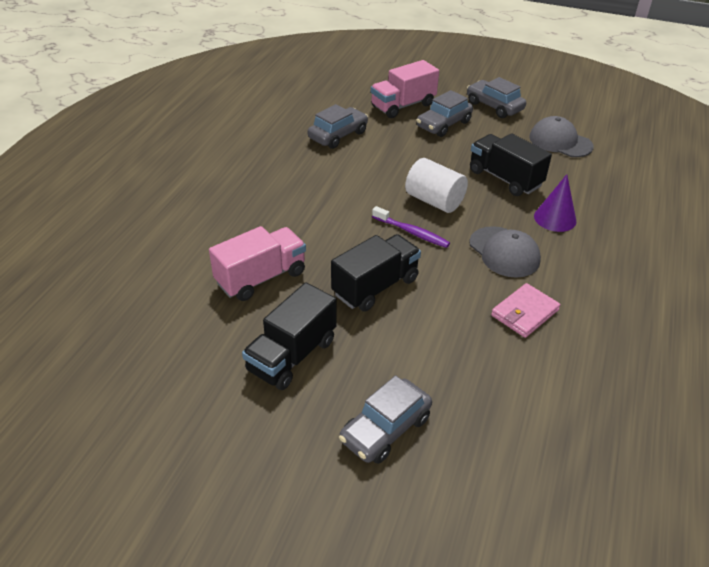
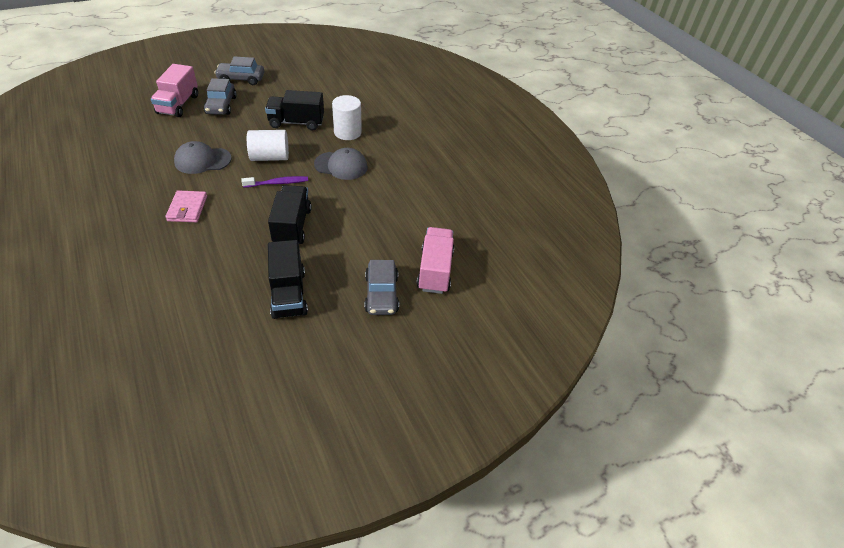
camera: 50 degrees left, 5 degrees up
pink truck [209,226,306,301] -> pink truck moved to [416,227,454,294]
grey car [308,104,368,149] -> none
pink wallet [491,283,560,338] -> pink wallet moved to [165,190,207,222]
grey cap [529,116,594,157] -> grey cap moved to [174,141,232,174]
purple cone [534,174,576,232] -> white cylinder [332,95,362,140]

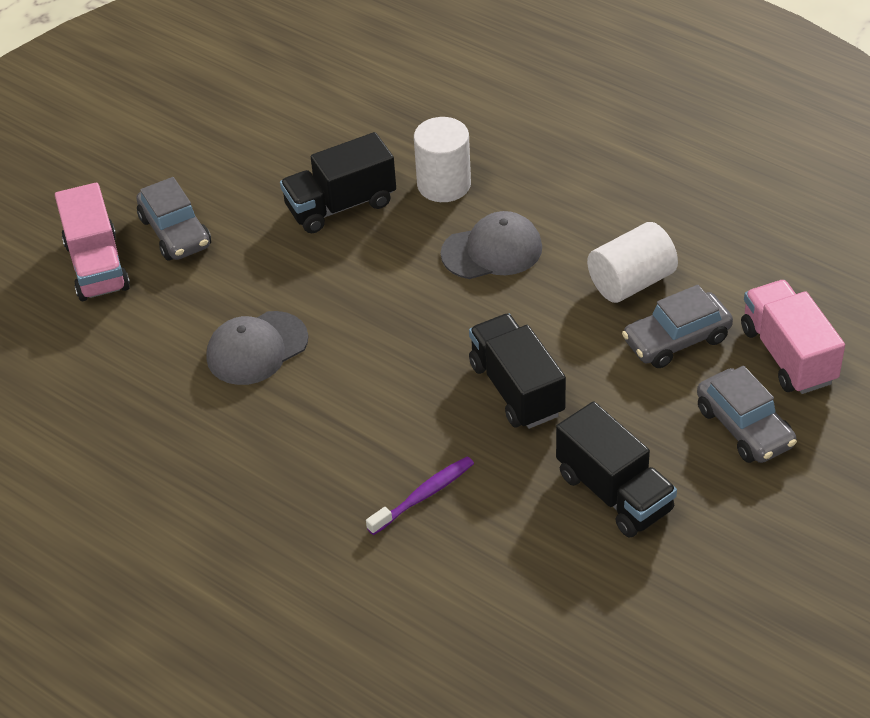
camera: 20 degrees left, 0 degrees up
pink wallet [165,190,207,222] -> none
grey car [214,56,264,85] -> grey car moved to [622,285,733,368]
purple toothbrush [241,176,308,188] -> purple toothbrush moved to [366,456,474,535]
white cylinder [247,130,289,161] -> white cylinder moved to [587,222,678,303]

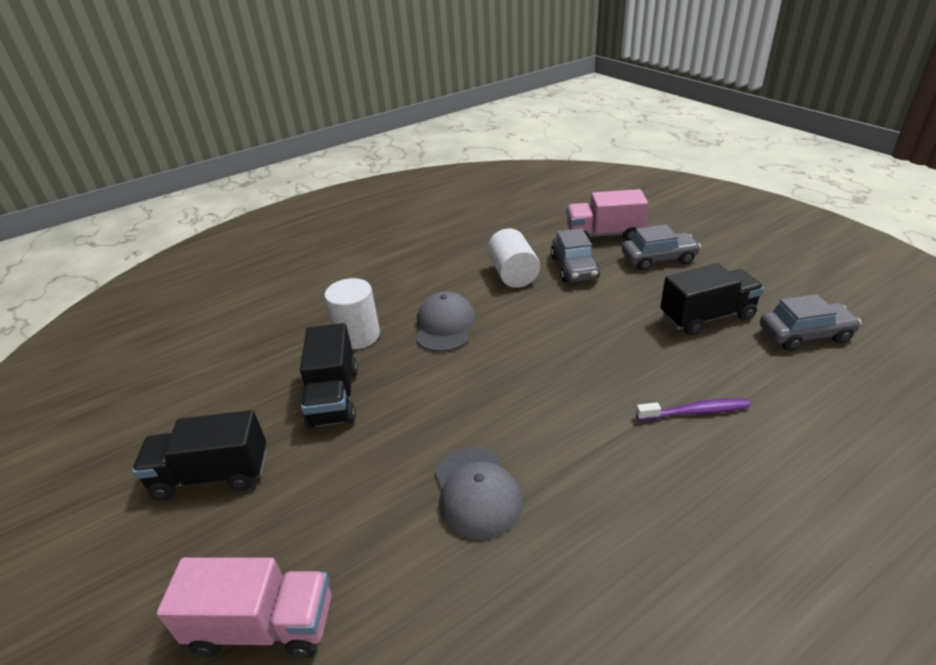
camera: 70 degrees left, 10 degrees down
grey car [136,177,211,261] -> grey car moved to [760,294,861,351]
purple toothbrush [366,456,474,535] -> purple toothbrush turned 105 degrees clockwise [636,399,751,421]
black truck [469,313,566,429] -> black truck moved to [132,410,266,500]

